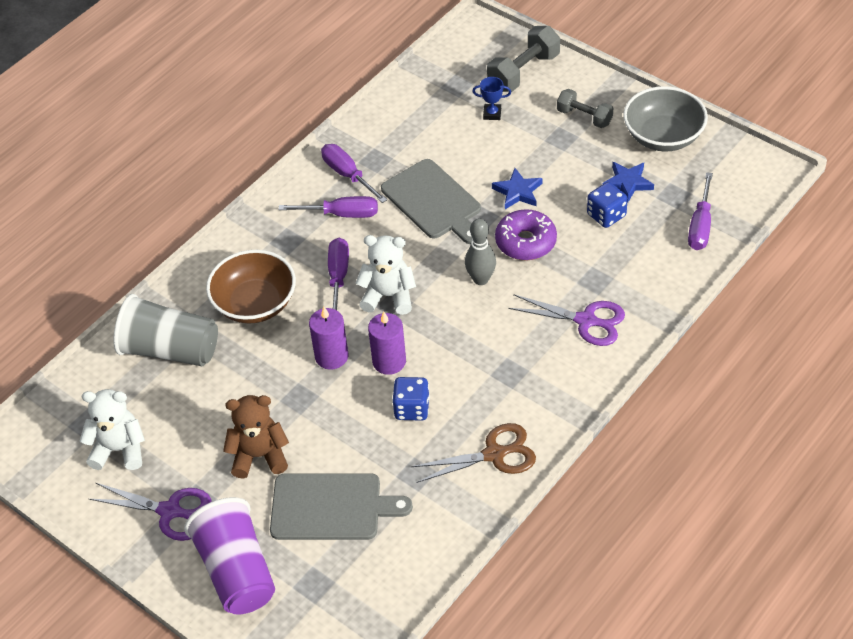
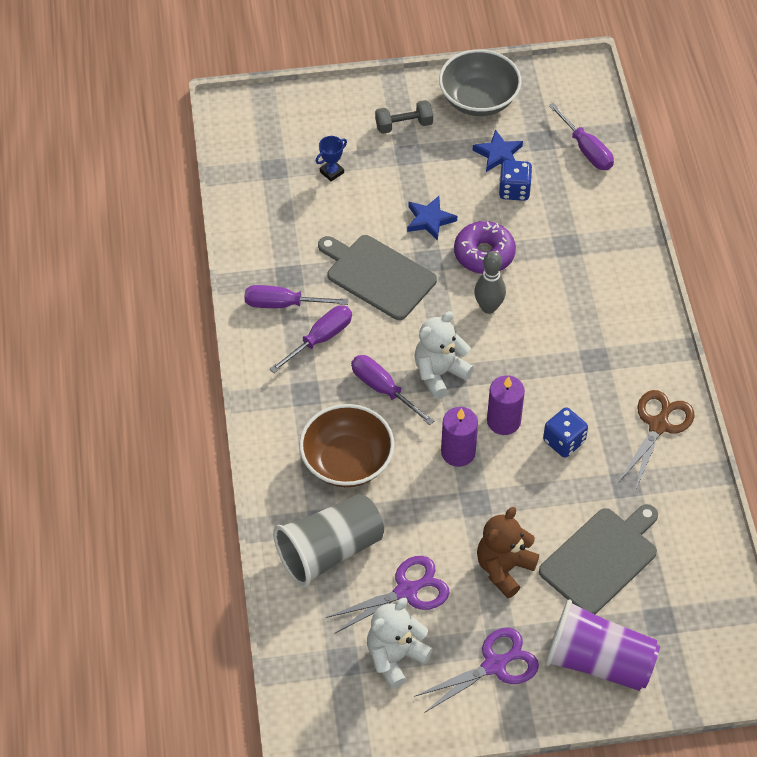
camera: 50 degrees left, 5 degrees up
grey cutting board [381,159,481,244] -> grey cutting board turned 150 degrees counterclockwise [318,235,437,320]
grey dumbbell [487,26,560,92] -> none
purple scissors [508,294,625,346] -> purple scissors moved to [326,556,449,634]

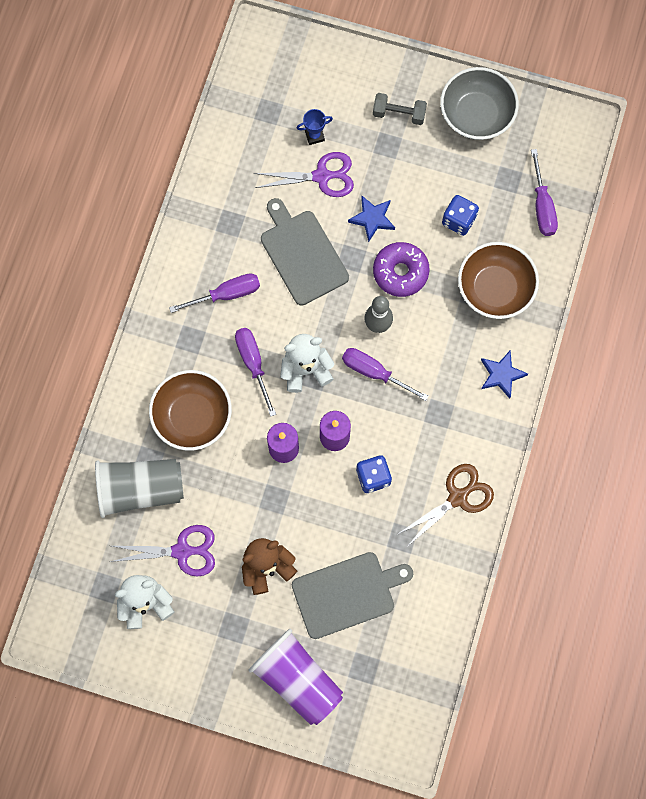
camera: 25 degrees right, 20 degrees up
purple screwdriver [245,285,348,308] -> purple screwdriver moved to [342,348,429,401]
purple scissors [414,628,539,713] -> purple scissors moved to [254,152,354,197]
blue star [473,129,523,172] -> blue star moved to [481,351,528,399]
none -> brown bowl [458,242,539,319]

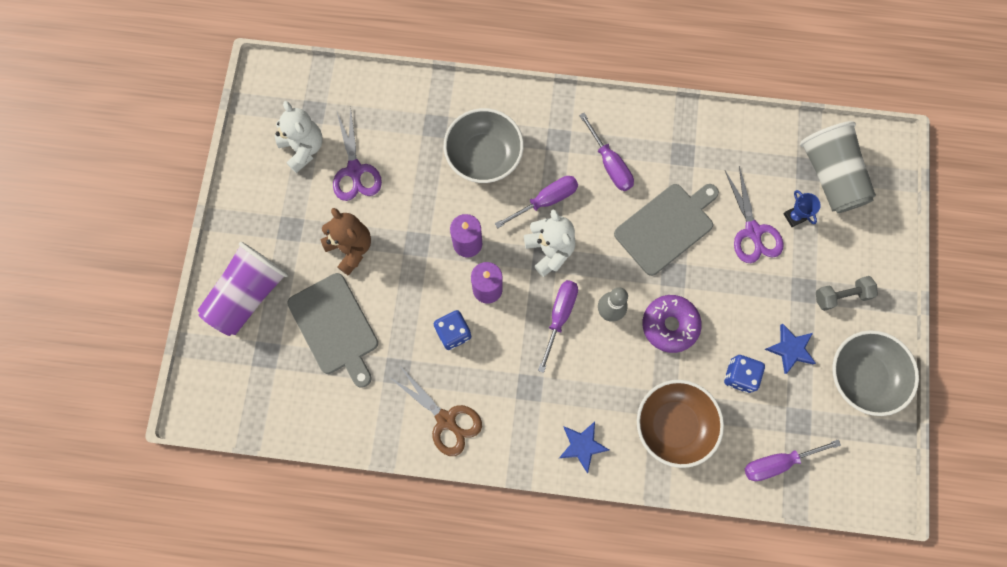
camera: 80 degrees right, 0 degrees up
grey cup [95,459,184,518] -> grey cup moved to [800,121,876,213]
brown bowl [149,370,232,451] -> grey bowl [444,108,524,183]
blue star [348,196,395,242] -> blue star moved to [764,324,816,374]
grey dumbbell [373,93,427,125] -> grey dumbbell turned 75 degrees clockwise [816,276,878,311]

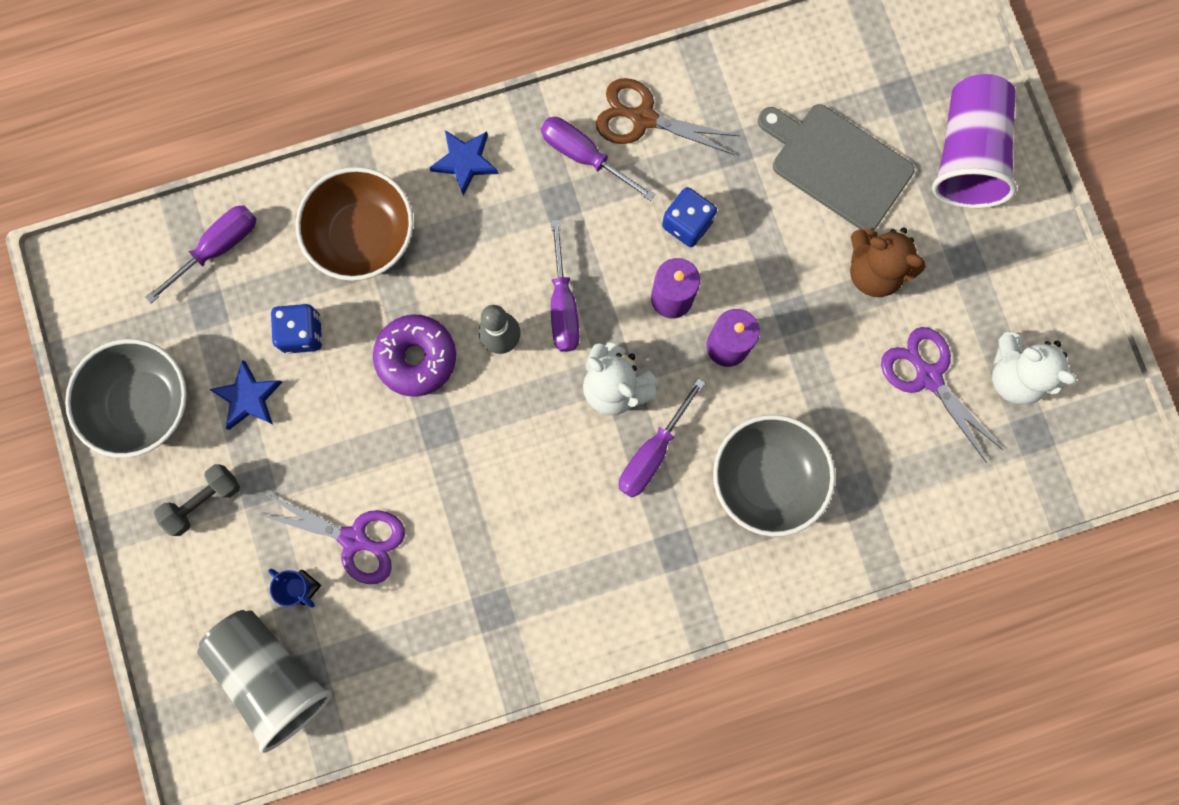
camera: 155 degrees right, 5 degrees up
purple screwdriver [579,113,634,191] -> purple screwdriver moved to [541,117,655,201]
grey cutting board [614,184,719,276] -> none
purple scissors [725,166,784,263] -> purple scissors turned 150 degrees clockwise [257,493,405,584]

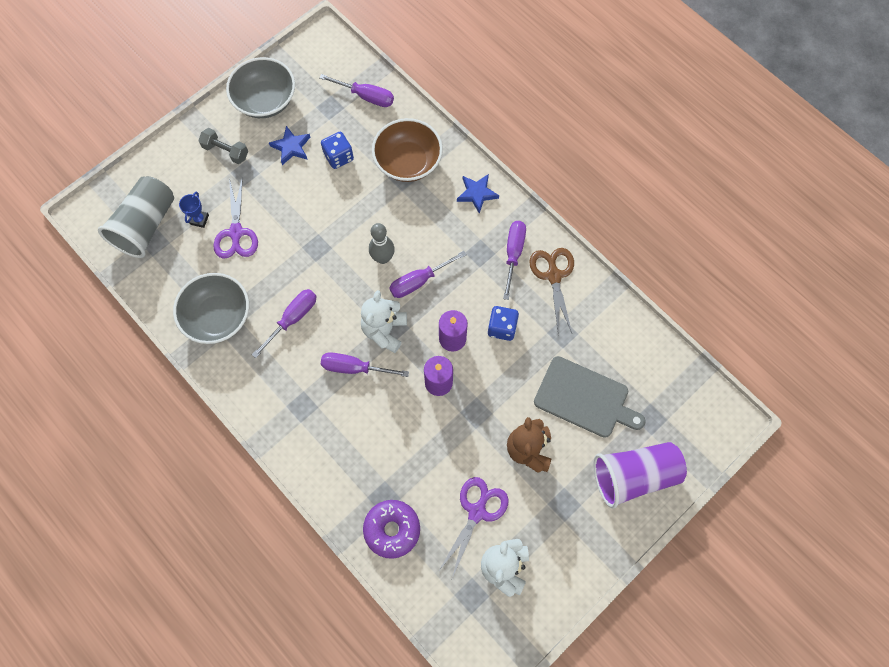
camera: 65 degrees right, 10 degrees down
purple donut [373,314,456,397] -> purple donut moved to [363,500,420,559]
grey bowl [713,415,835,537] -> grey bowl moved to [173,273,249,344]
grey cutting board [758,104,914,230] -> grey cutting board turned 105 degrees clockwise [534,356,646,438]
none -> purple screwdriver [252,289,317,358]

